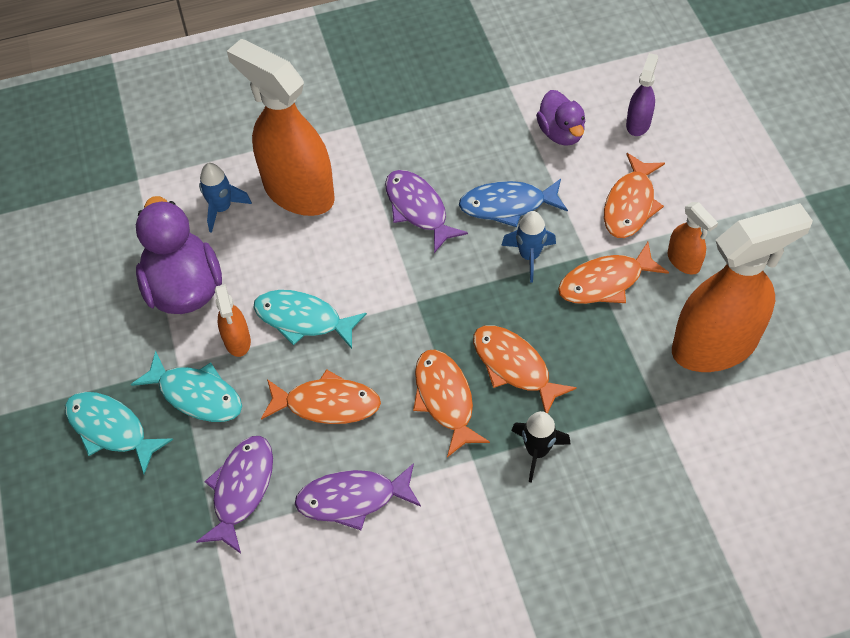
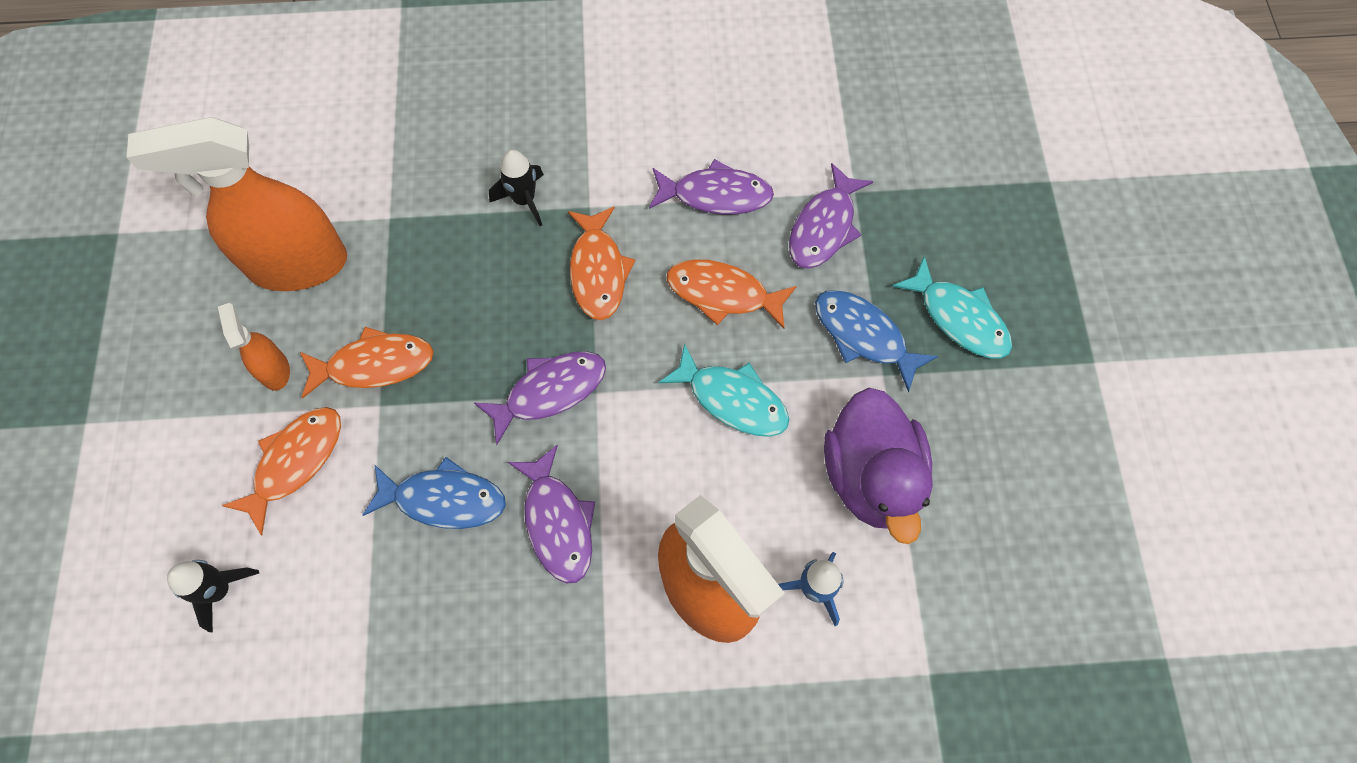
camera: 170 degrees left, 10 degrees up
turquoise fish [131,351,242,422] -> blue fish [815,290,938,392]
orange spray bottle [215,284,251,357] -> none
orange fish [473,325,577,414] -> none
blue rocket [501,211,556,282] -> none
purple duck [536,90,585,146] -> none
purple spray bottle [626,53,658,136] -> black rocket [167,560,259,632]
none -> purple fish [474,351,606,445]

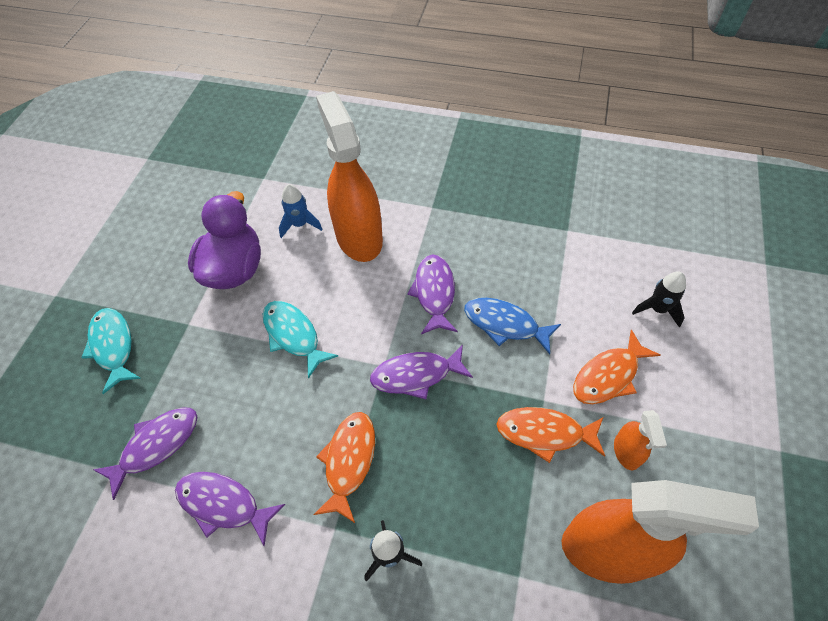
camera: 160 degrees left, 10 degrees down
orange fish [667,259,797,329] -> none
blue fish [815,290,938,392] -> none

